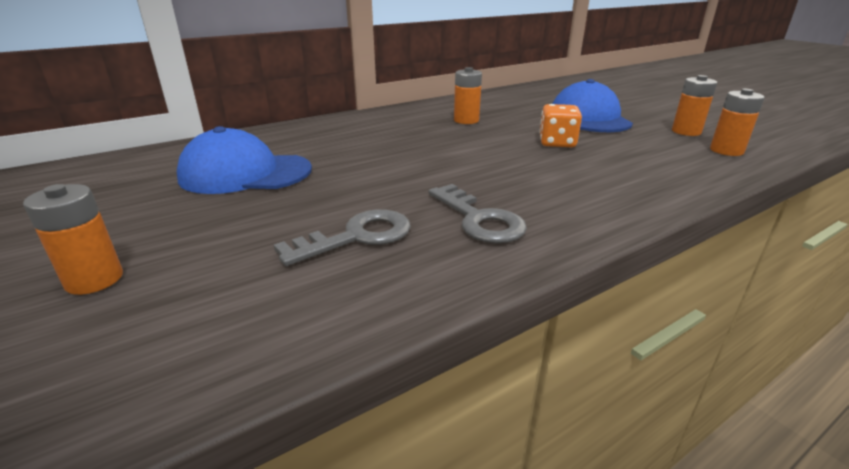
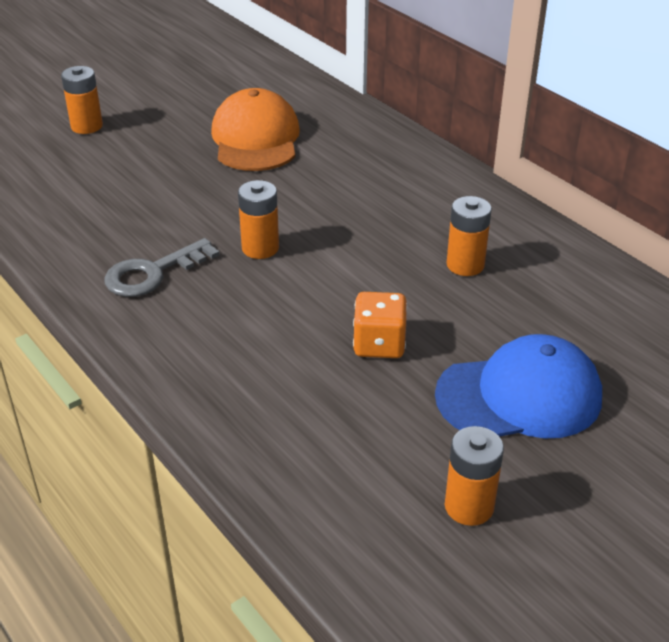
camera: 85 degrees right, 10 degrees up
blue cap [177,126,312,194] -> orange cap [211,88,300,171]
grey key [274,209,411,266] -> none
orange battery [710,89,765,156] -> orange battery moved to [238,180,279,259]

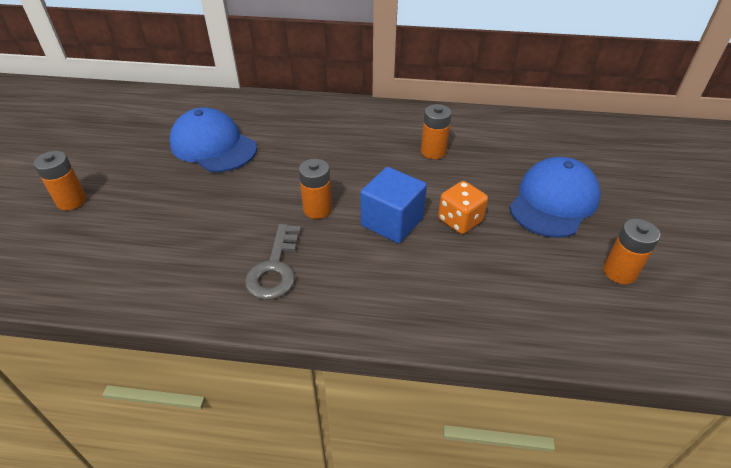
camera: 45 degrees left, 5 degrees up
orange cap [211,88,300,171] -> blue cap [169,107,257,172]
none -> blue cube [360,167,427,244]

